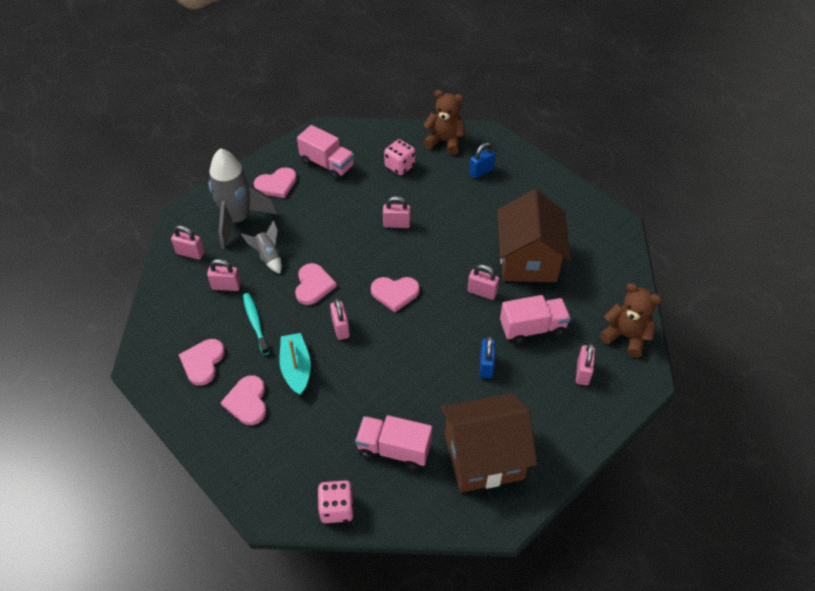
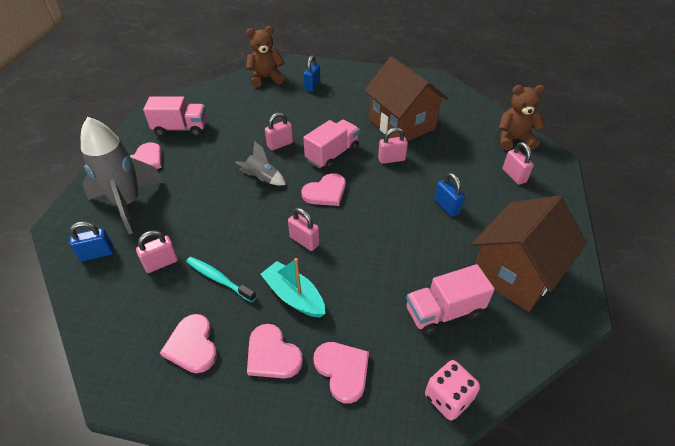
camera: 35 degrees left, 5 degrees down
pink padlock [171,225,205,260] -> blue padlock [69,221,113,261]
grey rocket [241,220,282,274] -> grey rocket moved to [235,141,286,186]
pink heart [295,263,337,305] -> pink heart moved to [313,342,369,403]
pink dice [384,139,415,175] -> none
pink truck [500,295,571,344] -> pink truck moved to [303,120,360,170]

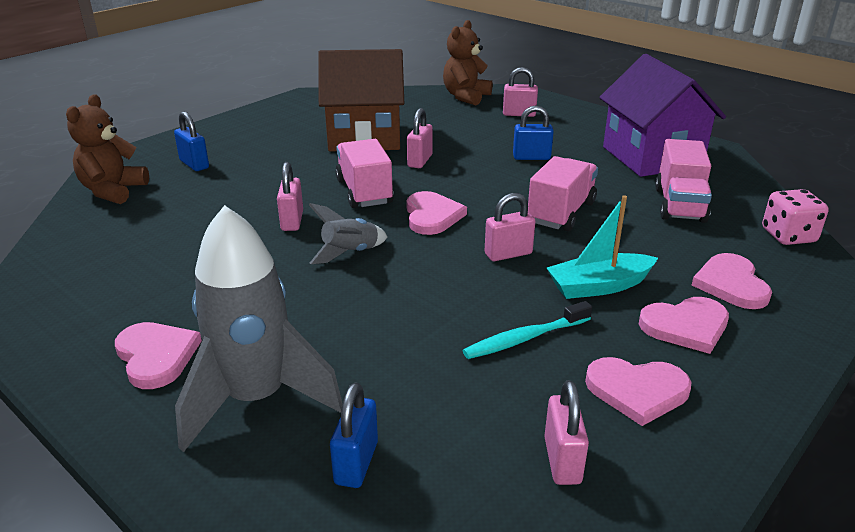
camera: 60 degrees left, 15 degrees down
pink padlock [136,230,178,273] -> pink padlock moved to [544,380,589,485]
pink truck [143,96,207,136] -> pink truck moved to [528,156,598,231]
pink heart [313,342,369,403] -> pink heart turned 90 degrees counterclockwise [692,253,772,309]
brown house [472,195,587,312] -> purple house [599,54,726,177]

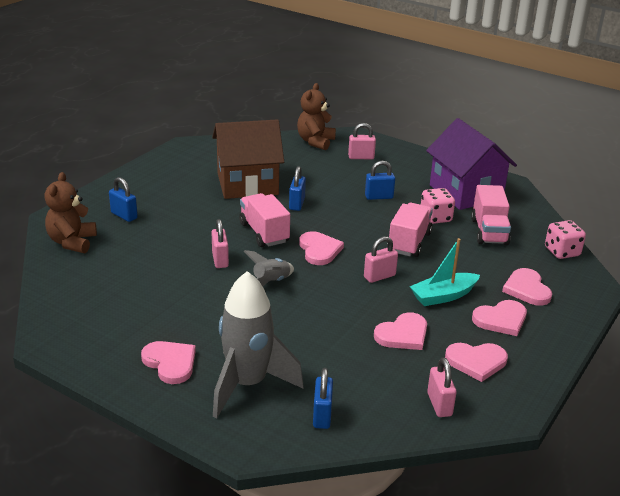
camera: 10 degrees left, 0 degrees up
pink padlock [407,108,433,168] -> blue padlock [289,166,306,211]
turquoise toothbrush [463,301,592,359] -> pink heart [374,312,427,350]
none -> pink dice [421,188,455,224]

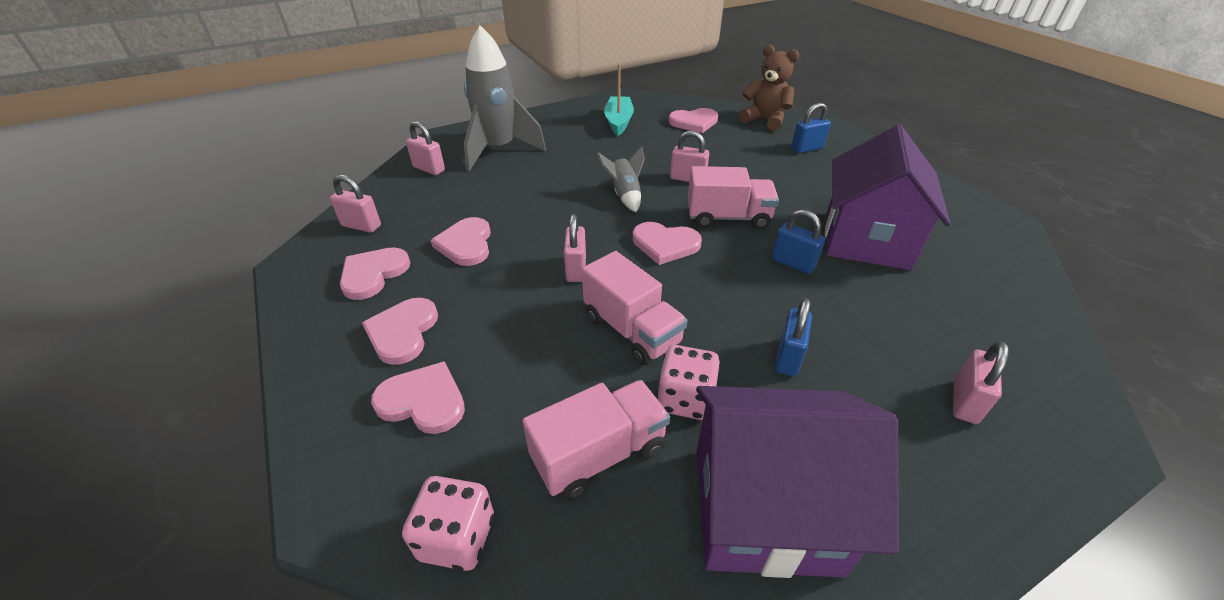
camera: 120 degrees right, 10 degrees up
pink heart [141,341,196,384] -> pink heart moved to [669,108,718,133]
brown house [212,119,284,199] -> purple house [825,125,951,270]
brown teddy bear [297,83,336,150] -> none
blue padlock [313,368,333,429] -> pink padlock [406,121,445,175]
turquoise boat [410,238,480,306] -> turquoise boat moved to [604,64,634,136]
pink truck [471,185,511,245] -> pink truck turned 120 degrees clockwise [523,380,670,500]

